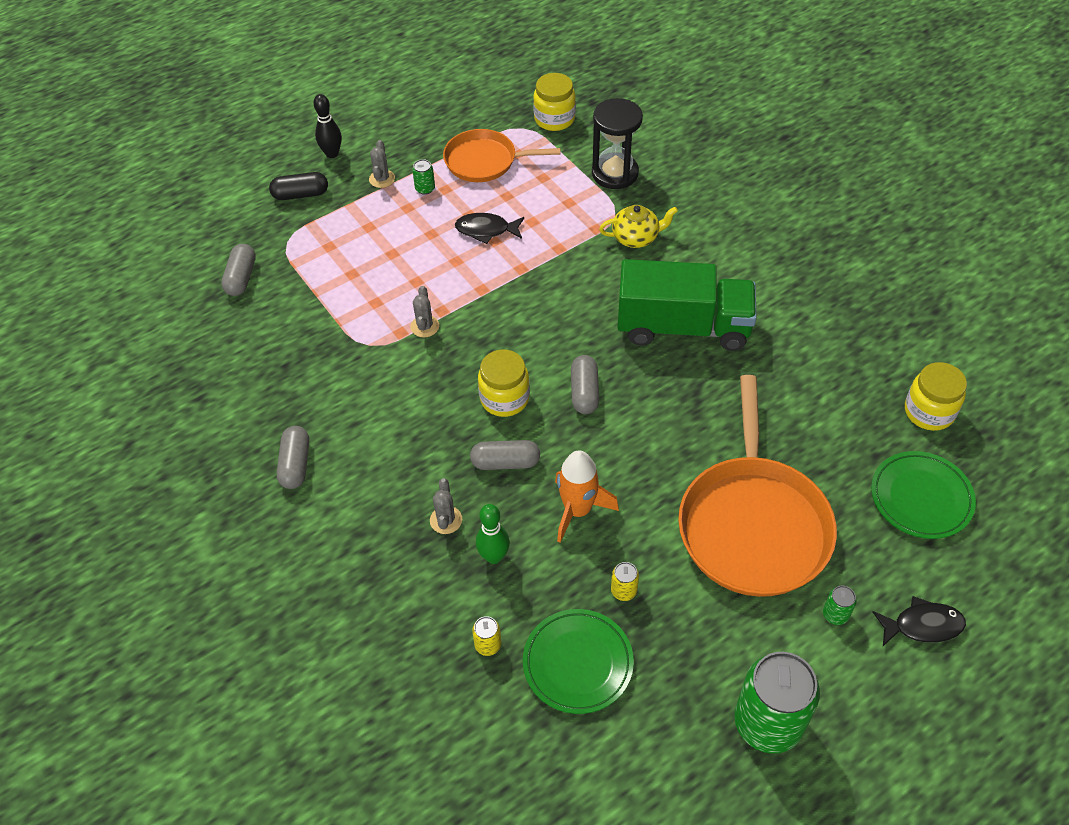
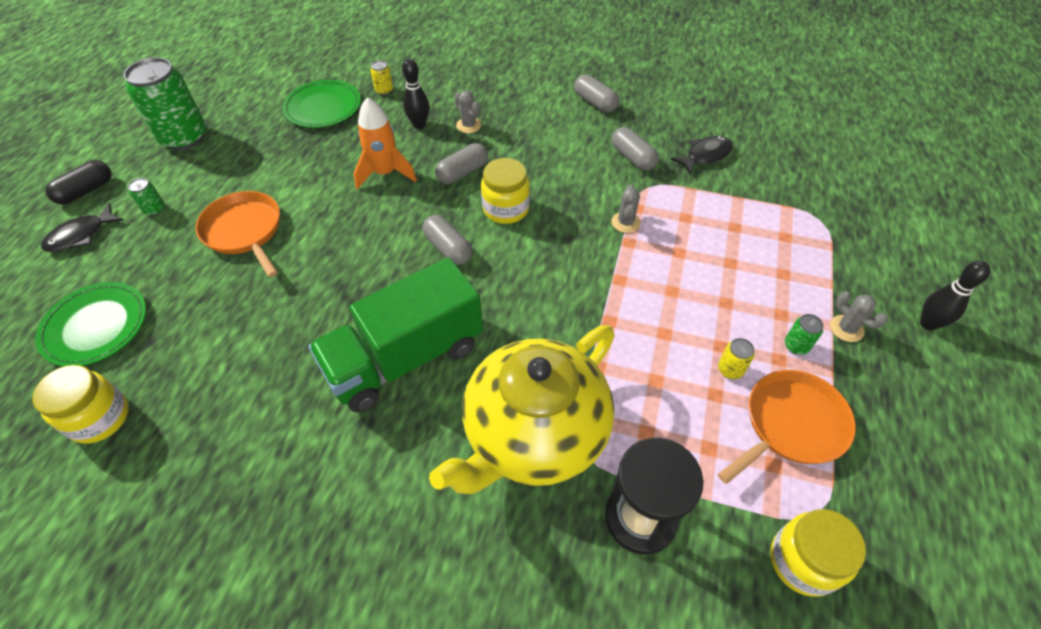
camera: 140 degrees right, 0 degrees up
grey capsule [221,244,256,296] -> grey capsule moved to [612,127,659,171]
black capsule [269,172,328,200] -> black capsule moved to [45,160,112,204]
grey cactus [410,286,439,337] -> grey cactus turned 45 degrees clockwise [612,185,641,233]
black fish [455,213,524,244] -> black fish moved to [670,136,733,176]
green bowling pin [476,504,510,564] -> black bowling pin [402,59,430,129]
yellow teapot [599,205,678,248] -> yellow teapot [429,325,614,494], size x2.26
yellow can [611,562,639,601] -> yellow can moved to [718,338,755,379]
orange pan [678,375,837,597] -> orange pan [195,191,280,277], size x0.60

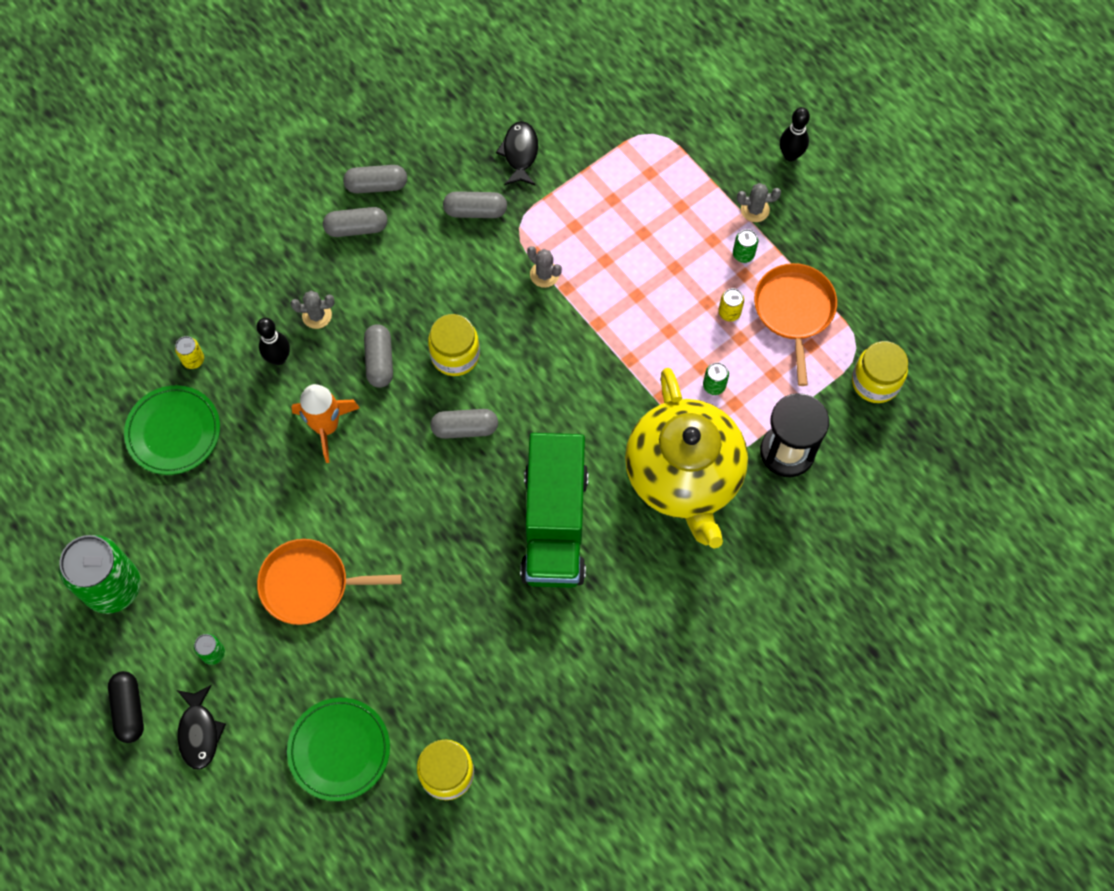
camera: 55 degrees left, 15 degrees up
none -> grey capsule [323,207,387,237]
none -> green can [703,362,729,395]

